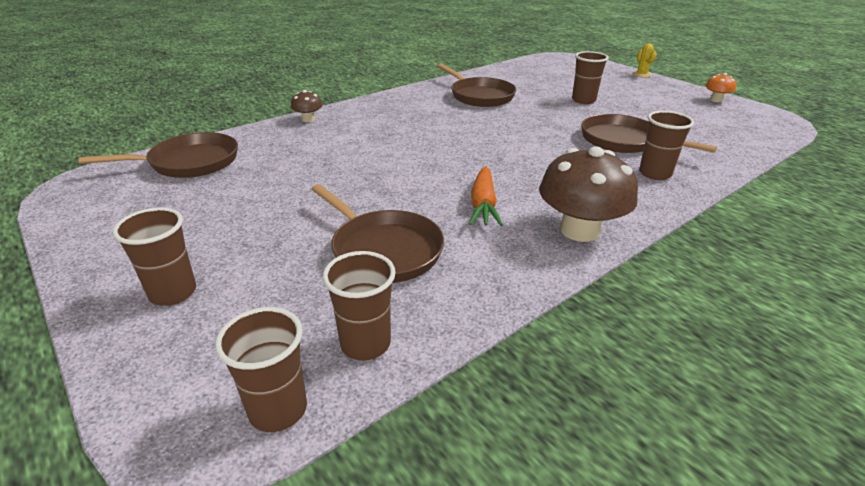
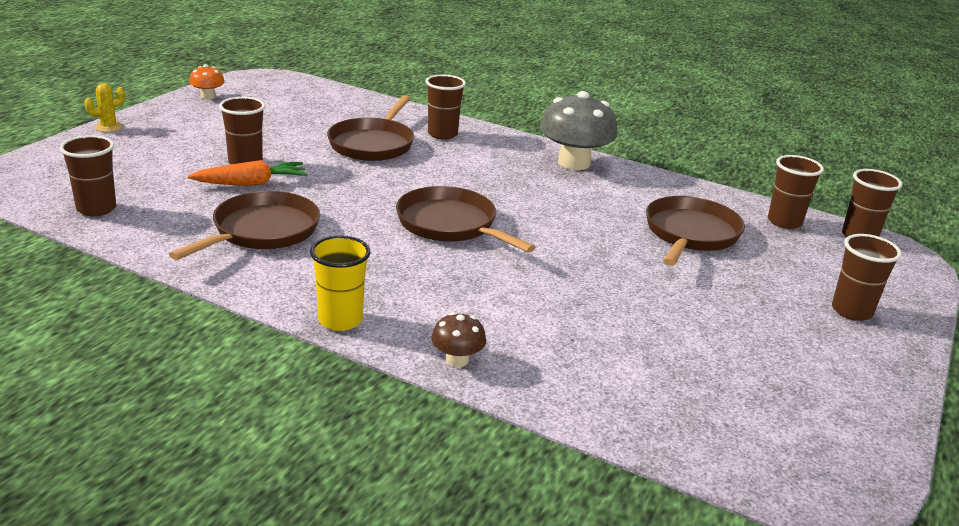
camera: 115 degrees left, 5 degrees down
brown pan [79,132,238,178] -> brown pan moved to [396,186,535,253]
orange carrot [469,166,503,226] -> orange carrot moved to [188,160,307,186]
brown mushroom [539,146,638,242] -> grey mushroom [540,91,617,170]
none -> brown cup [60,135,116,216]
none -> yellow cup [310,236,370,331]

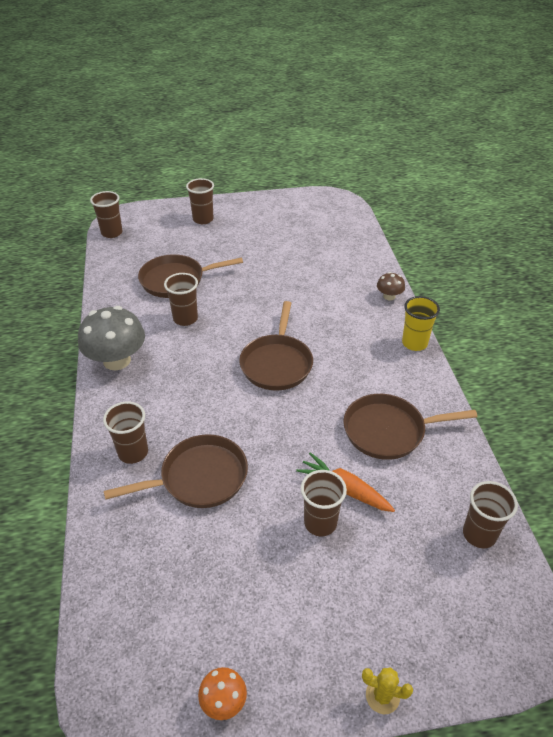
camera: 125 degrees left, 15 degrees up
brown cup [768,155,824,229] -> brown cup moved to [164,273,198,326]

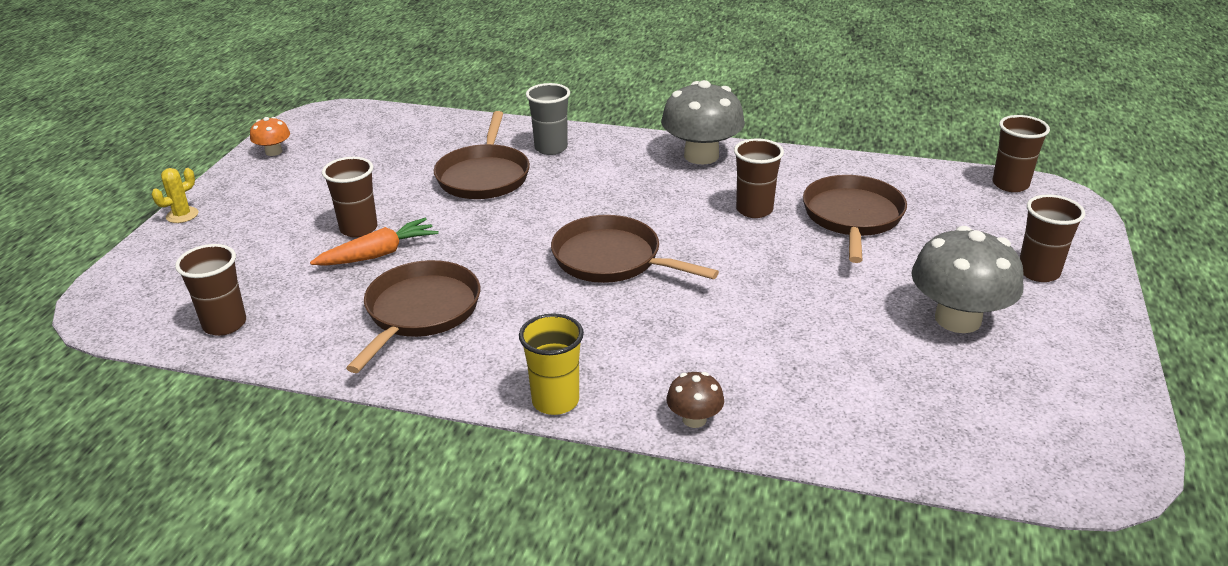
camera: 115 degrees right, 10 degrees down
brown cup [103,401,148,464] -> grey cup [526,83,570,155]
none -> grey mushroom [911,226,1023,333]

